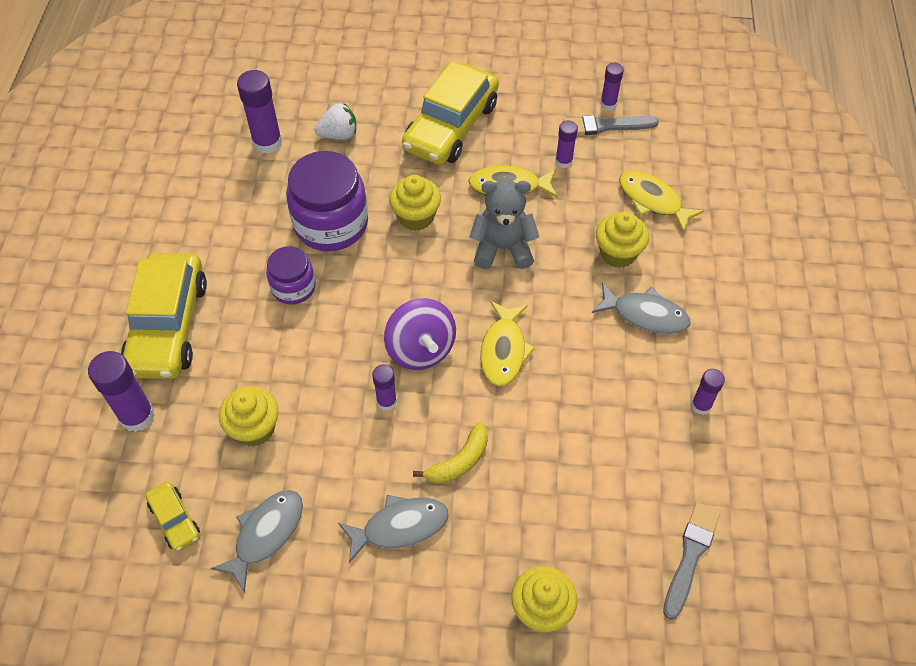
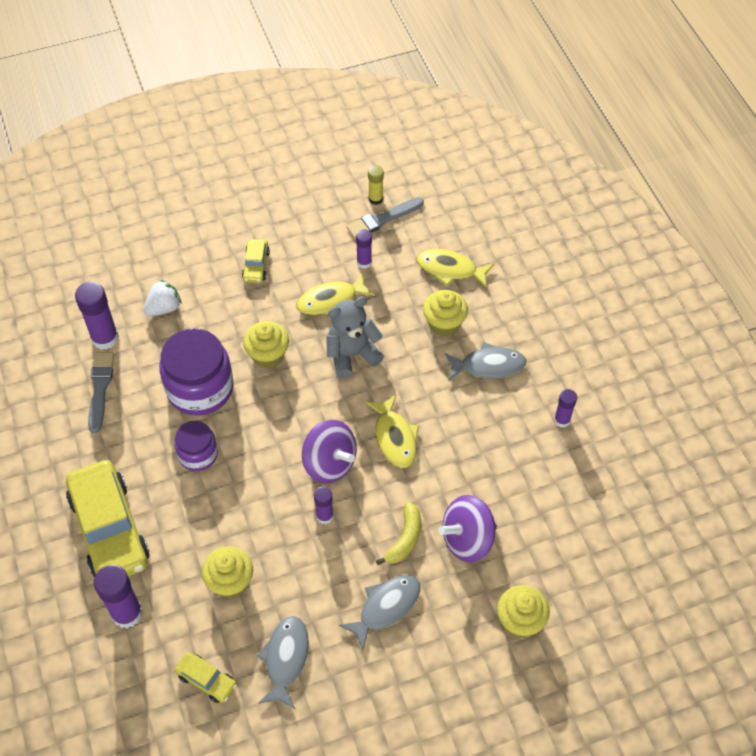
camera: 25 degrees left, 0 degrees up
yellow car [402,61,499,165] -> yellow car [242,239,270,283], size x0.46
purple glue stick [600,63,624,110] -> yellow glue stick [368,165,384,205]
grey brush [663,502,720,620] -> grey brush moved to [88,352,114,433]
none -> purple spinning top [439,495,497,562]

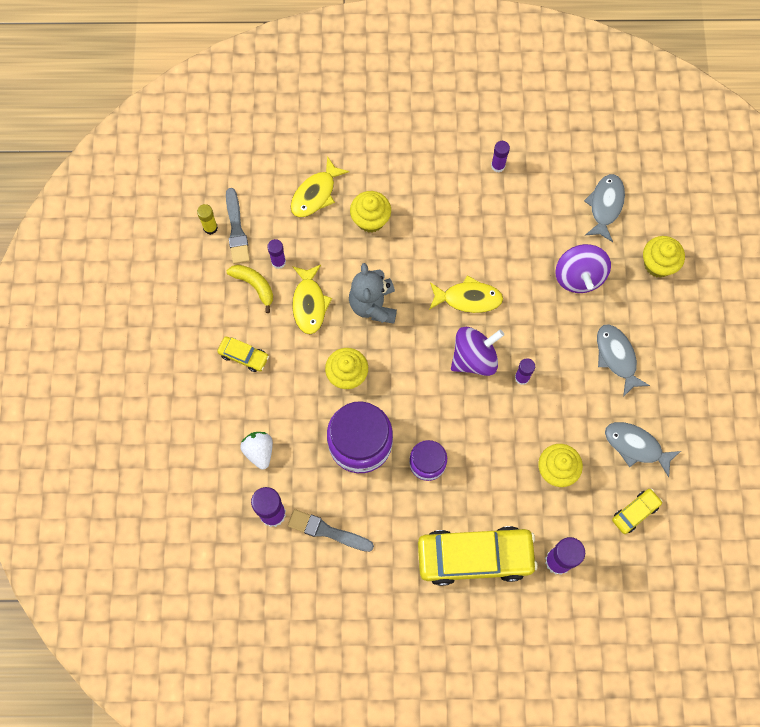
camera: 70 degrees left, 15 degrees up
yellow banana [376,502,421,565] -> yellow banana moved to [226,265,273,313]
grey fish [445,342,527,381] -> grey fish moved to [584,174,625,242]

